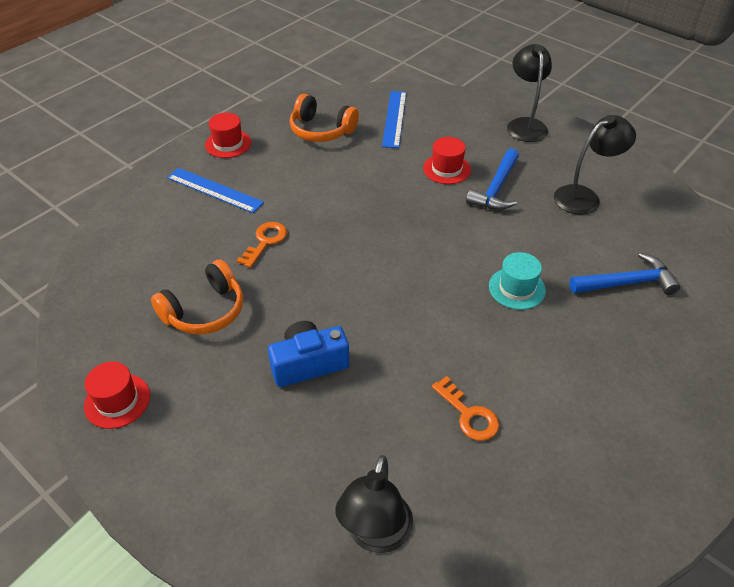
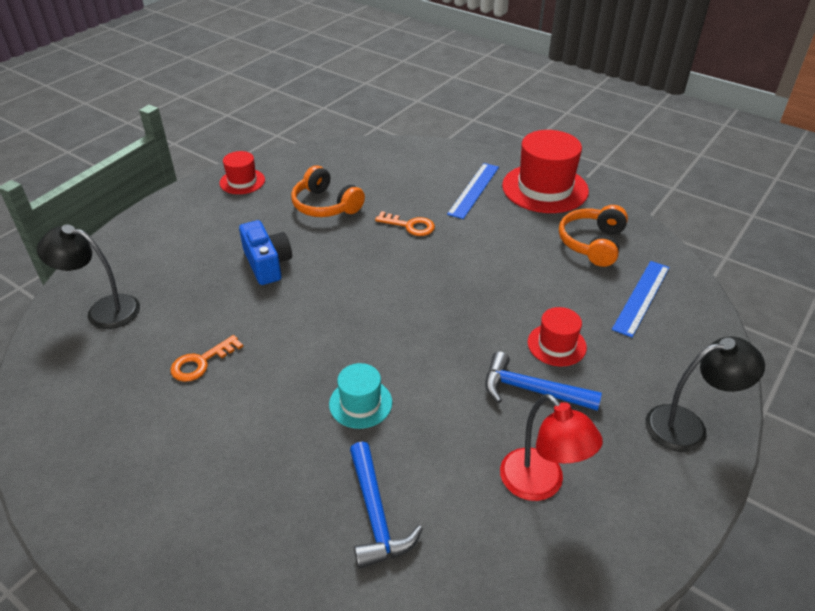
camera: 85 degrees right, 5 degrees down
red hat [205,113,251,158] -> red hat [502,130,589,213], size x1.88
blue ruler [382,91,406,148] -> blue ruler turned 60 degrees counterclockwise [612,261,670,338]
black lamp [554,115,636,215] -> red lamp [500,394,603,501]

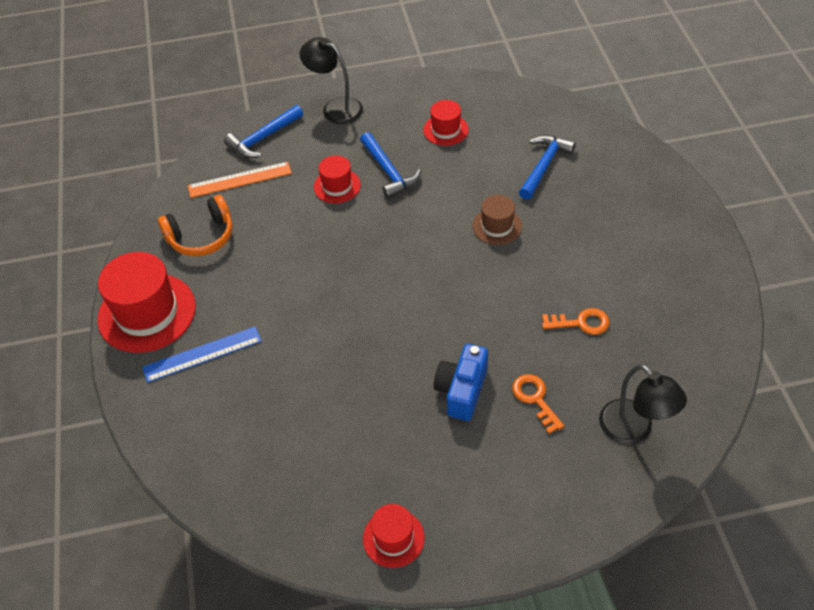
camera: 135 degrees left, 10 degrees up
orange headphones [291,165,365,217] -> none
turquoise hat [329,363,392,429] -> brown hat [473,195,522,245]
orange key [375,211,435,236] -> orange key moved to [512,374,564,434]
red lamp [500,394,603,501] -> red hat [423,100,469,146]
blue ruler [612,261,670,338] -> orange ruler [188,162,292,198]
none -> blue hammer [224,105,303,158]

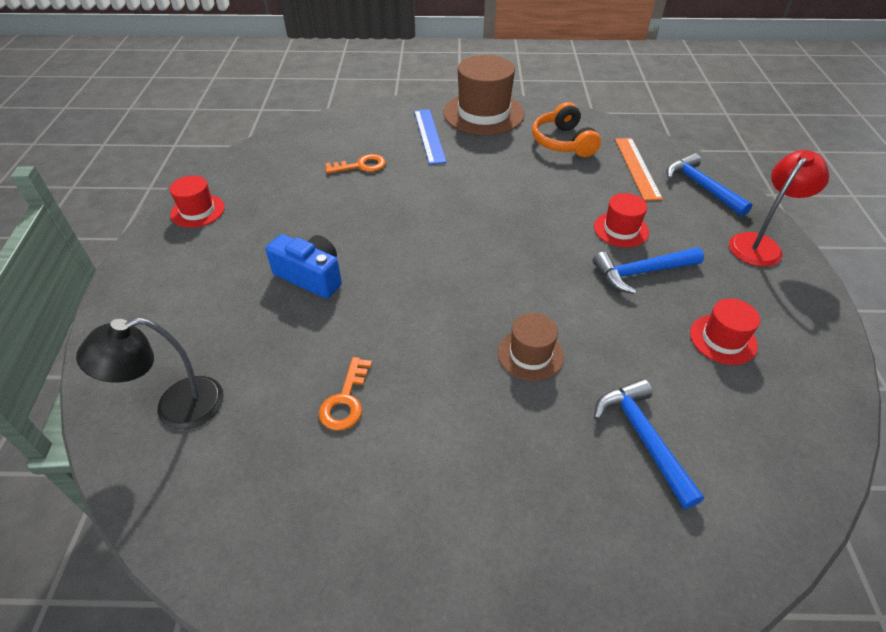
camera: 100 degrees right, 5 degrees down
red hat [97,252,196,353] -> brown hat [443,55,525,135]
black lamp [300,37,363,124] -> red lamp [729,150,829,267]
orange key [512,374,564,434] -> orange key moved to [325,154,386,174]
blue hammer [519,135,576,200] -> blue hammer turned 150 degrees counterclockwise [594,379,704,509]

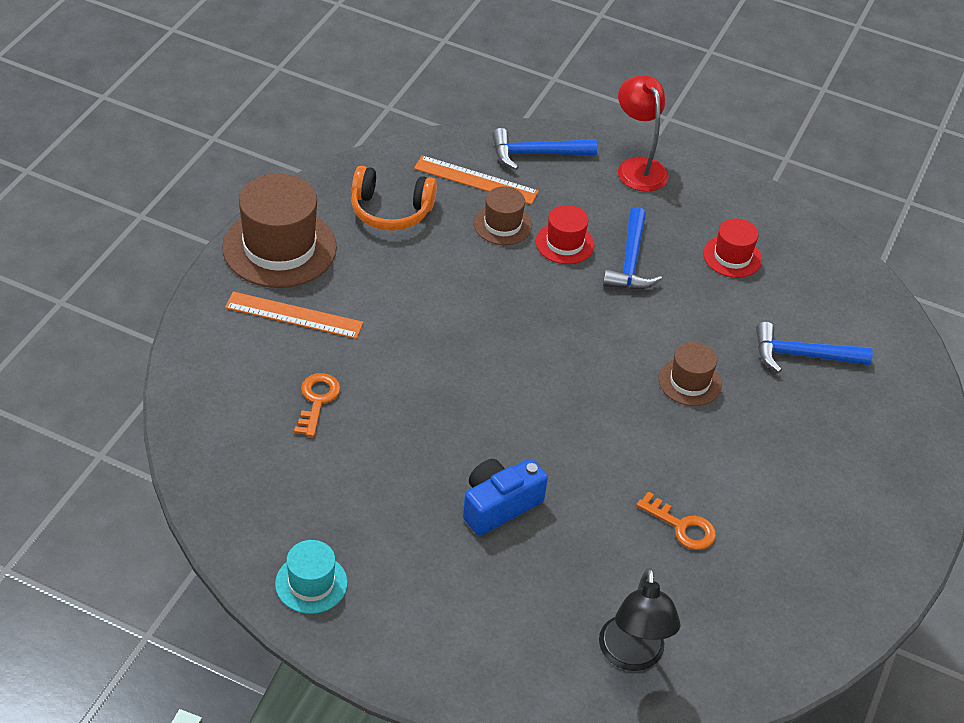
camera: 70 degrees left, 0 degrees up
red hat [170,175,225,228] -> turquoise hat [275,540,347,614]
blue ruler [414,109,447,165] -> orange ruler [225,292,363,339]
none -> brown hat [474,186,532,245]

